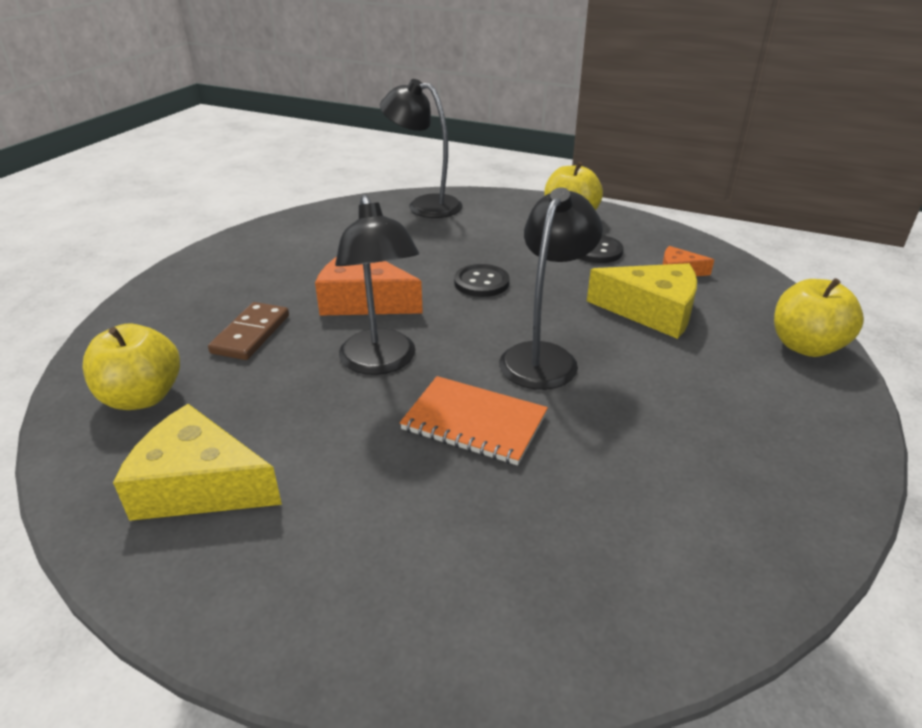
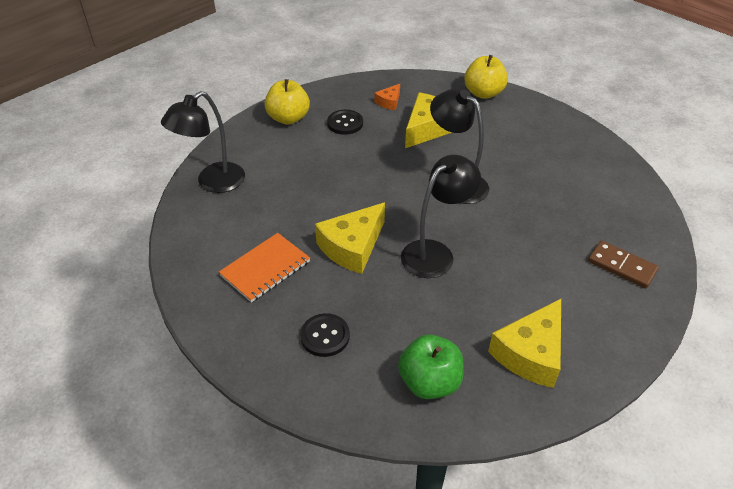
camera: 70 degrees left, 10 degrees up
yellow apple [83,324,180,410] -> green apple [398,335,464,399]
brown domino [208,302,289,360] -> brown domino moved to [588,240,659,289]
orange cheese [315,257,423,316] -> yellow cheese [315,202,385,274]
black lamp [335,195,419,375] -> black lamp turned 45 degrees counterclockwise [401,155,481,278]
orange notebook [400,376,548,466] -> orange notebook moved to [219,233,310,303]
black button [454,264,510,297] -> black button moved to [300,313,350,357]

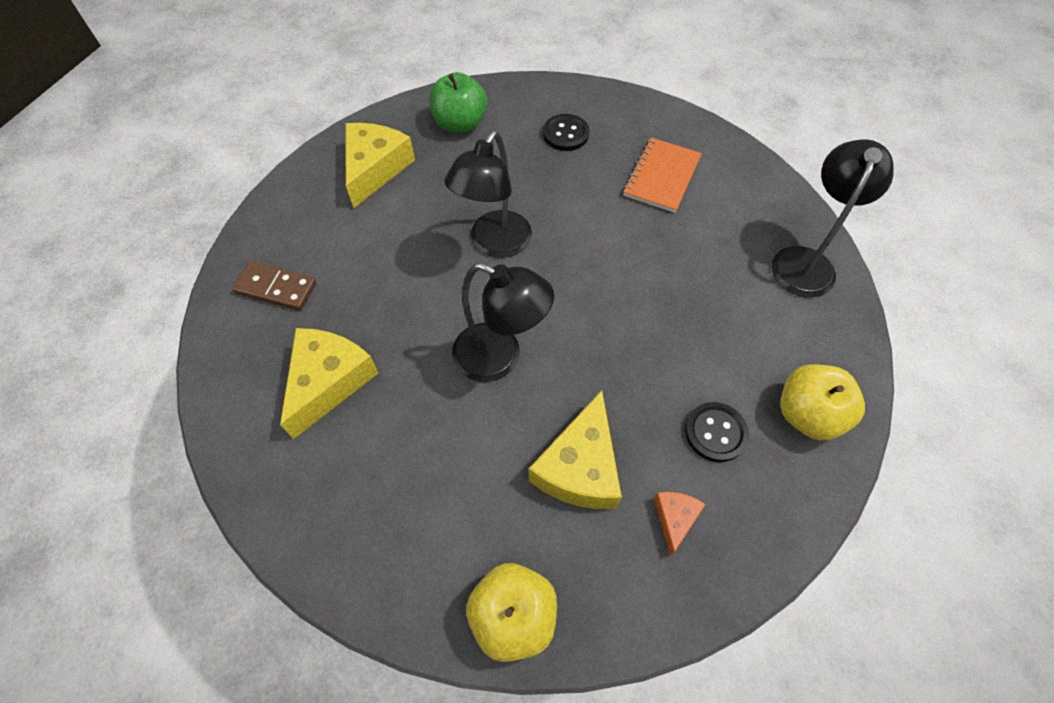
camera: 160 degrees right, 15 degrees up
yellow cheese [315,202,385,274] -> yellow cheese moved to [280,328,378,439]

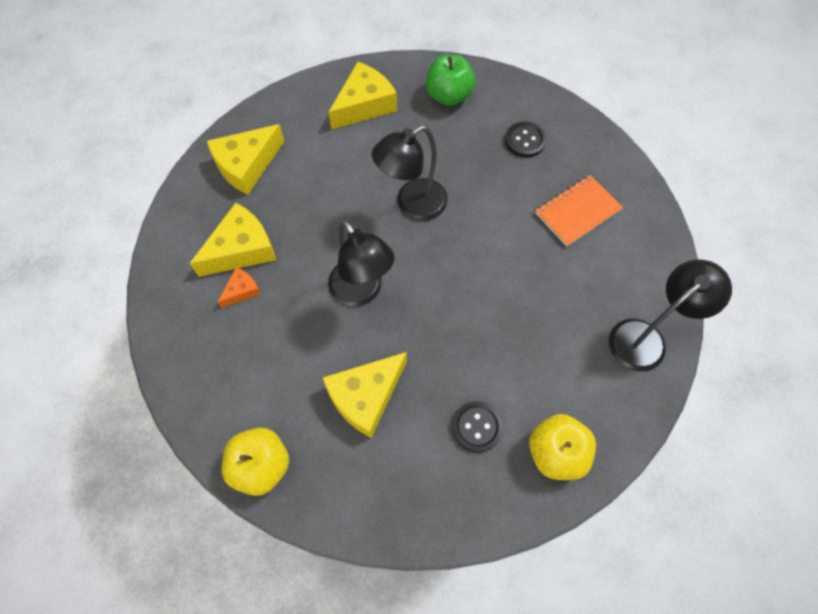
camera: 30 degrees right, 5 degrees up
brown domino [232,261,317,311] -> yellow cheese [207,124,285,195]
orange cheese [654,492,706,556] -> orange cheese moved to [218,267,261,308]

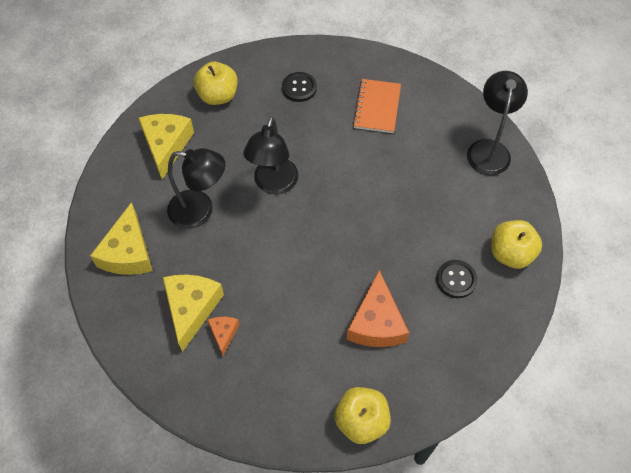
camera: 45 degrees left, 5 degrees down
yellow cheese [323,352,407,438] -> orange cheese [347,270,409,347]
black lamp [328,220,394,307] -> black lamp moved to [167,148,225,229]
green apple [426,55,475,106] -> yellow apple [193,61,238,105]

